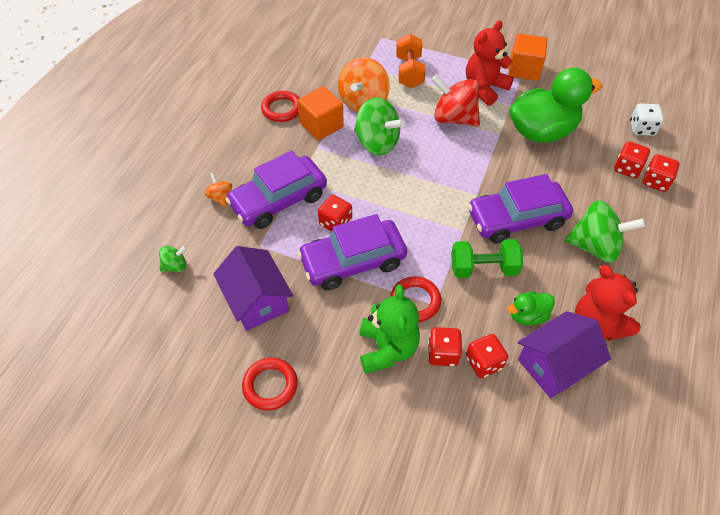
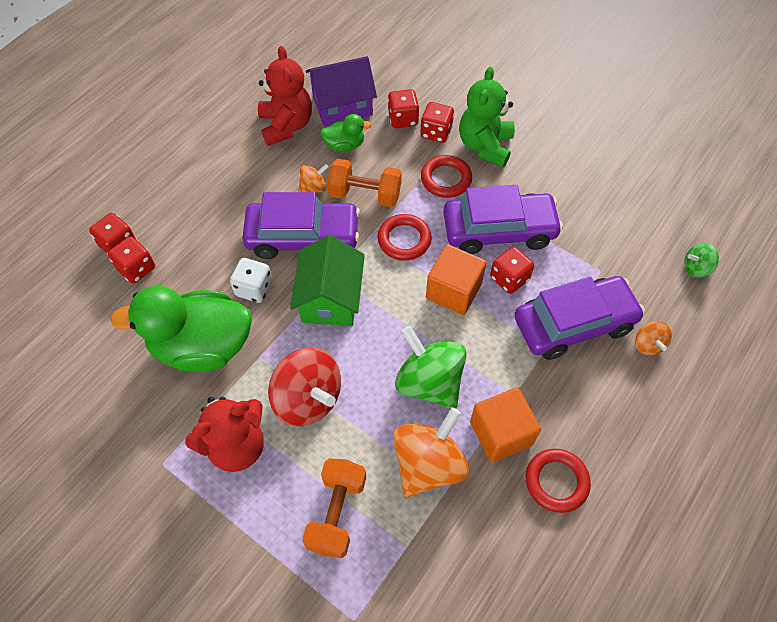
camera: 165 degrees left, 5 degrees up
purple house [213,246,293,331] -> none
red ring [242,358,298,411] -> red ring moved to [377,214,432,261]
green dumbbell [451,239,523,278] -> orange dumbbell [327,159,402,207]
orange cube [508,33,547,81] -> orange cube moved to [426,244,486,315]
green spinning top [565,200,646,263] -> none
white dice [630,103,664,136] -> white dice moved to [230,258,273,303]
none -> green house [290,235,365,326]
none -> orange spinning top [298,164,329,193]

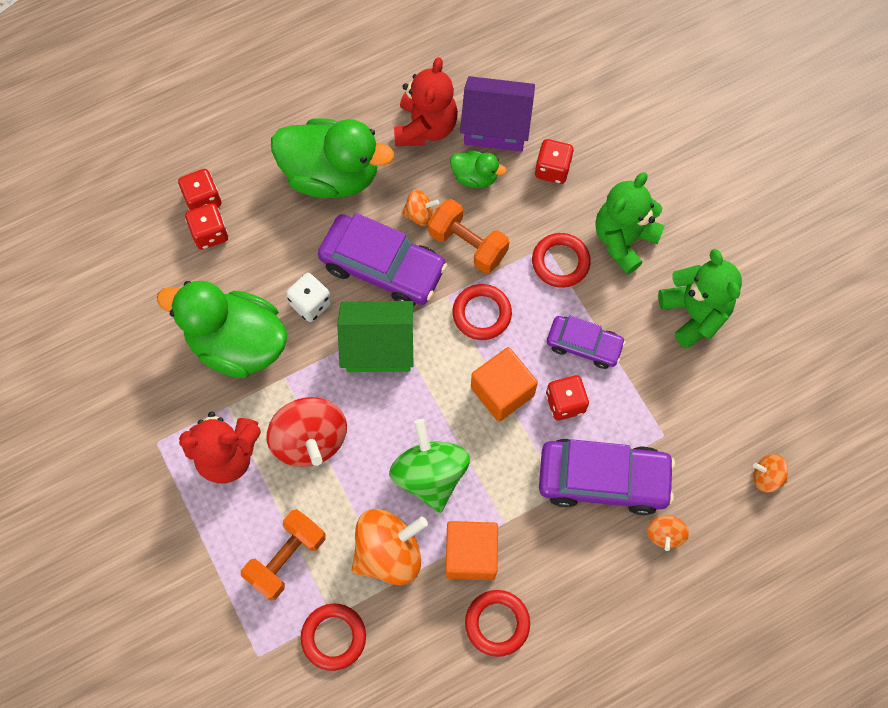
camera: 25 degrees right, 10 degrees up
green house [290,235,365,326] -> green house turned 60 degrees clockwise [337,301,414,372]
red dice [420,102,454,143] -> none
purple car [443,185,563,254] -> purple car [547,316,626,369], size x0.59
green spinning top [684,243,719,278] -> orange spinning top [753,454,788,493]
none -> green duck [271,118,394,198]
none -> red ring [301,603,366,671]
none -> green teddy bear [658,249,742,348]

